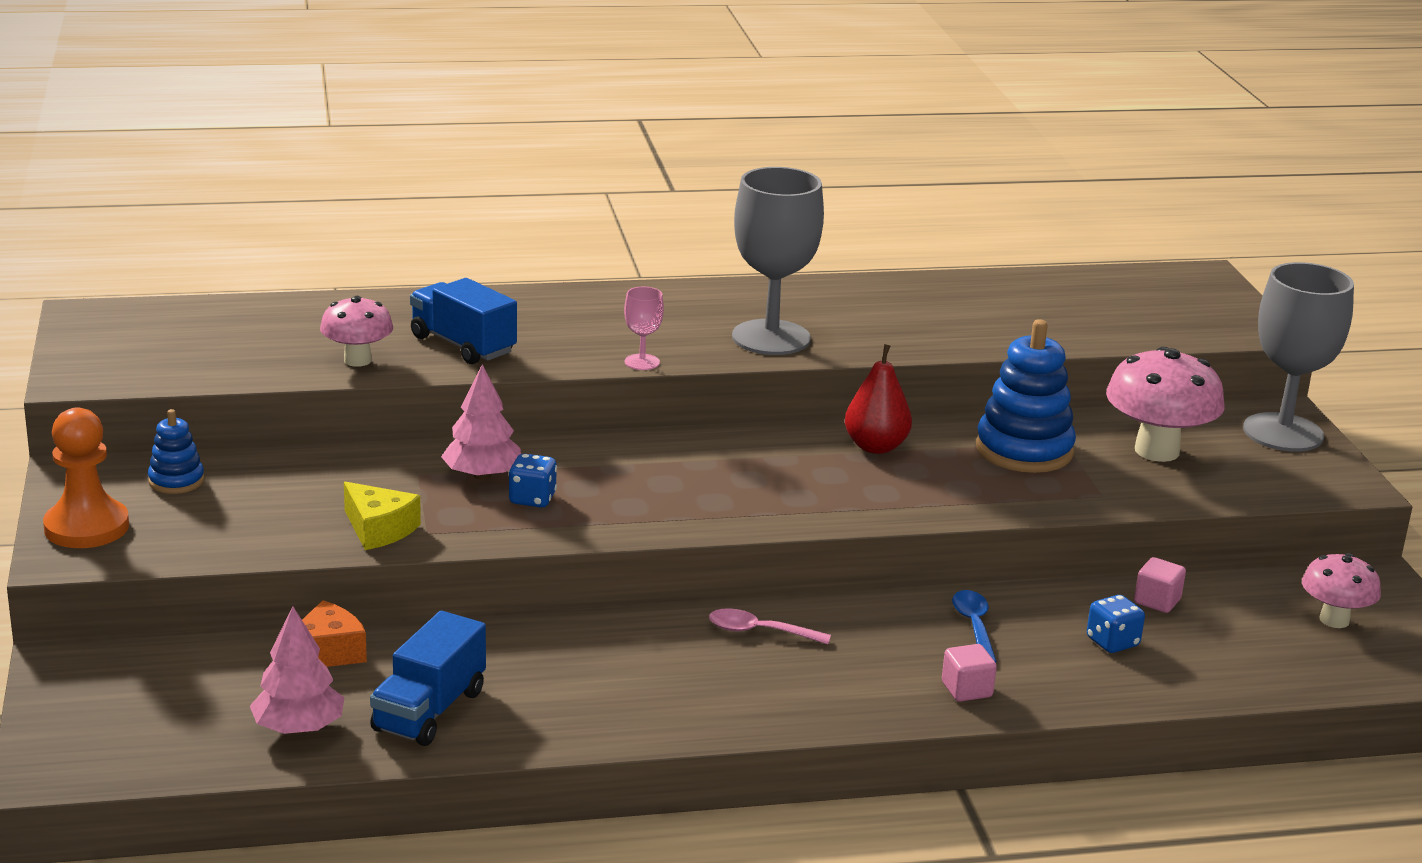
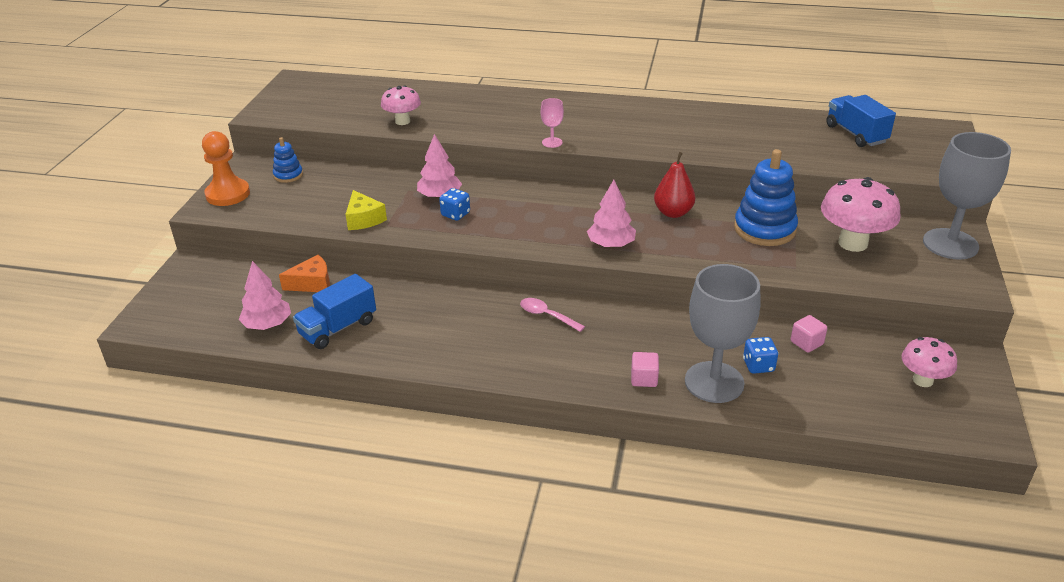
camera: 25 degrees right, 10 degrees up
blue truck [410,278,517,364] -> blue truck moved to [826,95,896,147]
grey goblet [732,167,824,355] -> grey goblet moved to [685,264,761,403]
blue spoon [952,590,997,662] -> none
none -> pink tree [587,180,636,248]

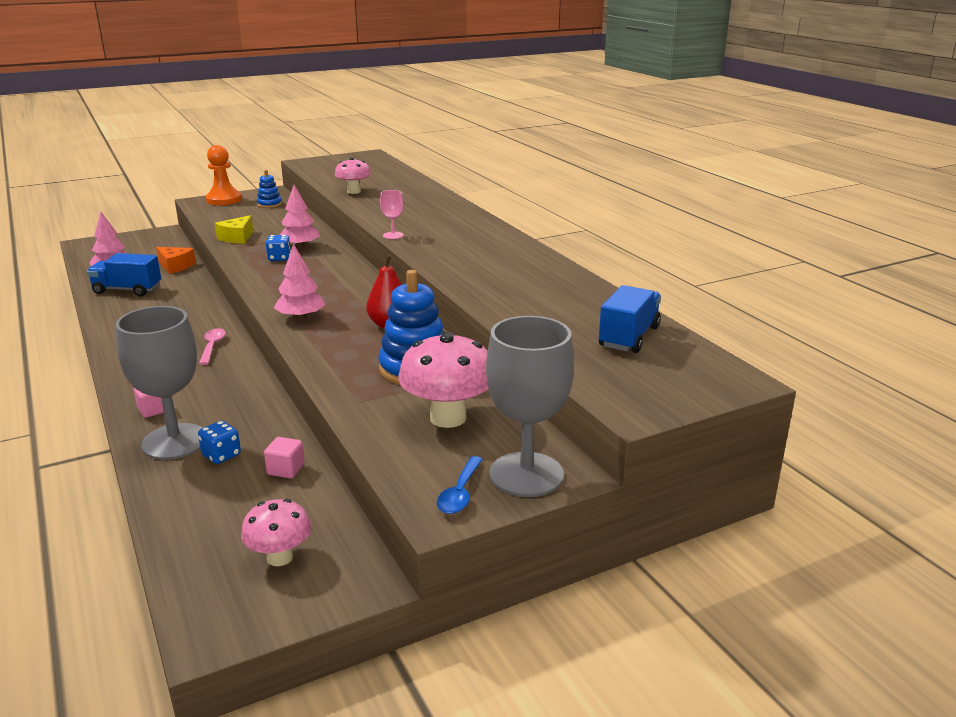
camera: 50 degrees right, 10 degrees down
none -> blue spoon [437,456,483,514]

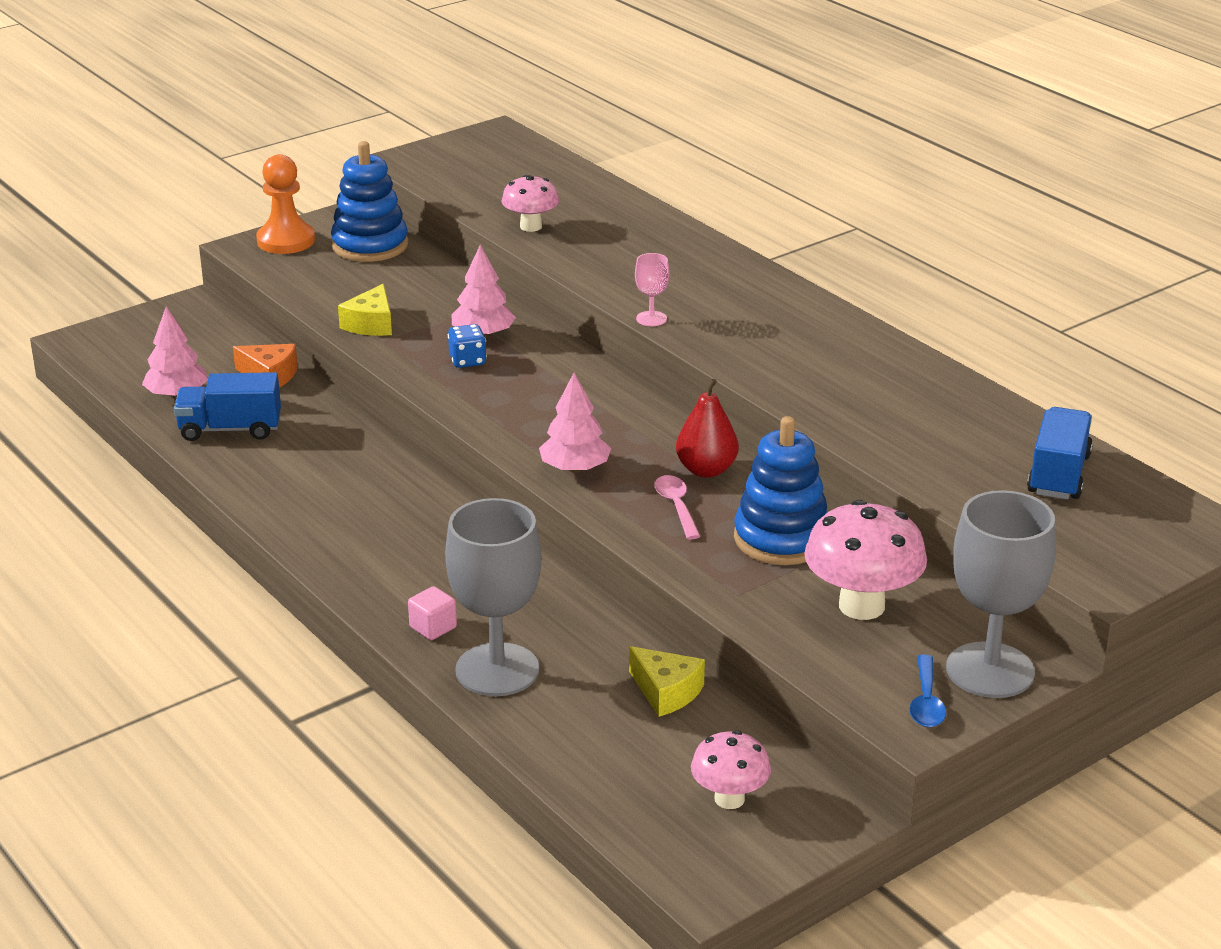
camera: 10 degrees left, 5 degrees up
blue dice [198,421,241,464] -> none
pink spoon [199,328,226,365] -> pink spoon moved to [654,475,701,540]
blue stacking toy [257,170,282,208] -> blue stacking toy [331,141,408,262], size x1.91
pink cube [264,437,305,478] -> yellow cheese [629,646,705,717]

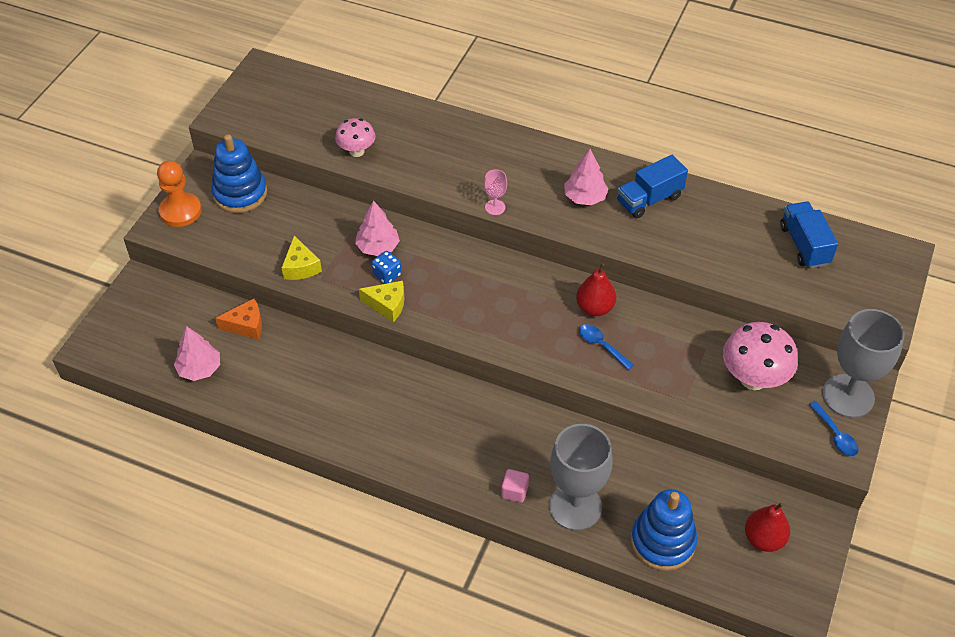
camera: 30 degrees left, 20 degrees up
blue truck [174,372,281,441] -> blue truck moved to [618,155,688,218]
pink tree [539,372,611,473] -> pink tree moved to [564,149,609,205]
yellow cheese [629,646,705,717] -> yellow cheese moved to [359,281,404,322]
pink spoon [654,475,701,540] -> blue spoon [579,324,634,370]
pink mushroom [691,730,771,809] -> red pear [745,503,790,552]
blue stacking toy [734,416,828,565] -> blue stacking toy moved to [631,489,697,571]

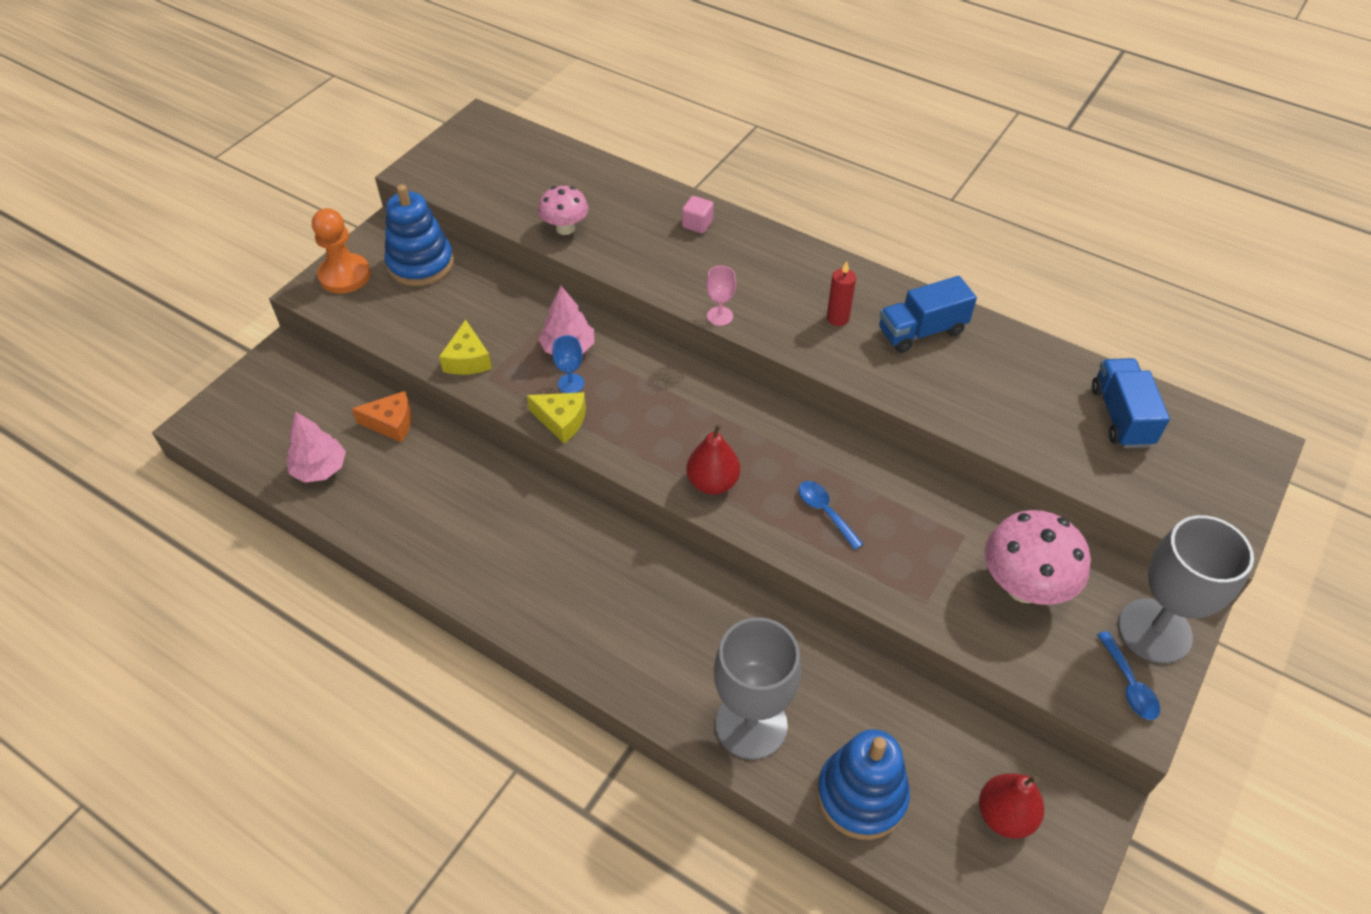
camera: 10 degrees right, 0 degrees up
blue dice [372,251,402,284] -> blue goblet [552,335,584,393]
pink cube [501,469,529,503] -> pink cube moved to [682,196,714,233]
pink tree [564,149,609,205] -> red candle [827,261,856,326]
red pear [576,263,616,316] -> red pear moved to [687,424,740,495]

